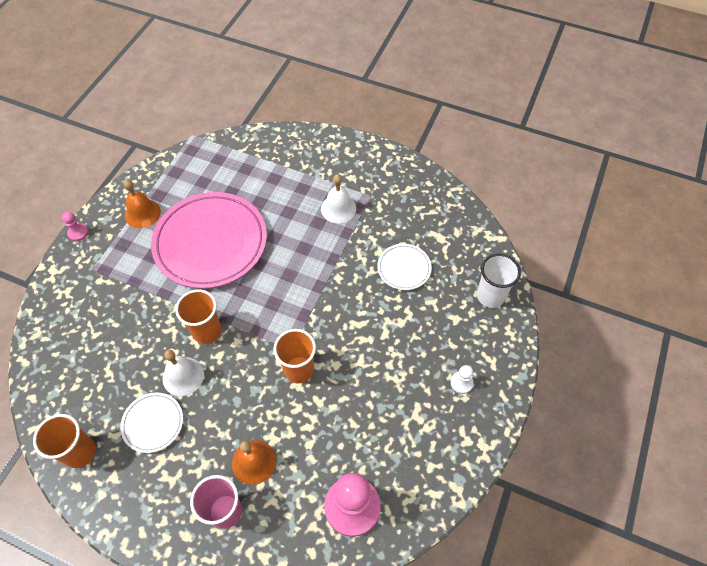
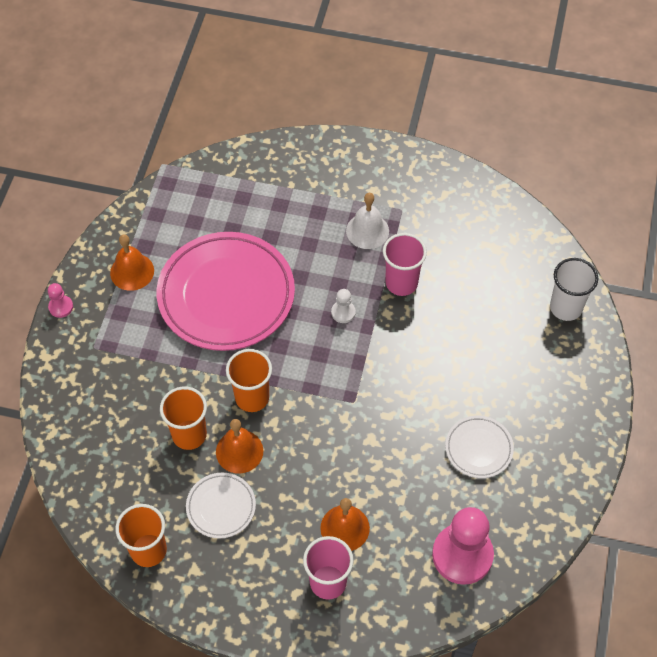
camera: 10 degrees left, 0 degrees up
white bell [163,350,204,396] -> orange bell [216,419,263,474]
orange cup [274,329,316,383] -> orange cup moved to [160,386,207,450]
white plate [377,244,432,290] -> white plate moved to [445,416,514,478]
white pawn [450,365,473,394] -> white pawn moved to [331,289,356,323]
none -> pink cup [383,233,427,296]

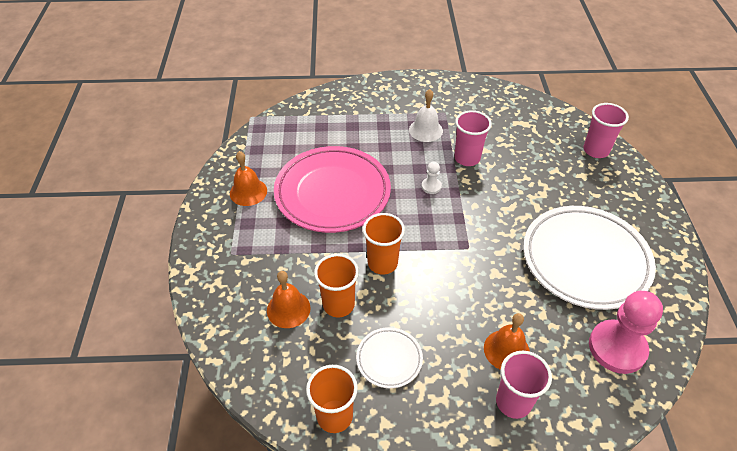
camera: 15 degrees left, 10 degrees down
pink pawn [48,283,73,318] -> none
orange bell [216,419,263,474] -> orange bell moved to [267,271,311,328]
white plate [445,416,514,478] -> white plate [523,206,656,310], size x2.16
white cup [550,258,598,321] -> pink cup [583,103,629,158]

